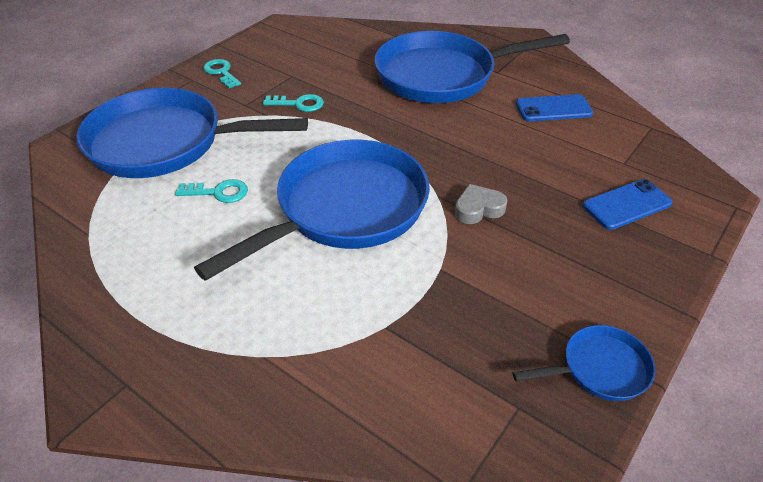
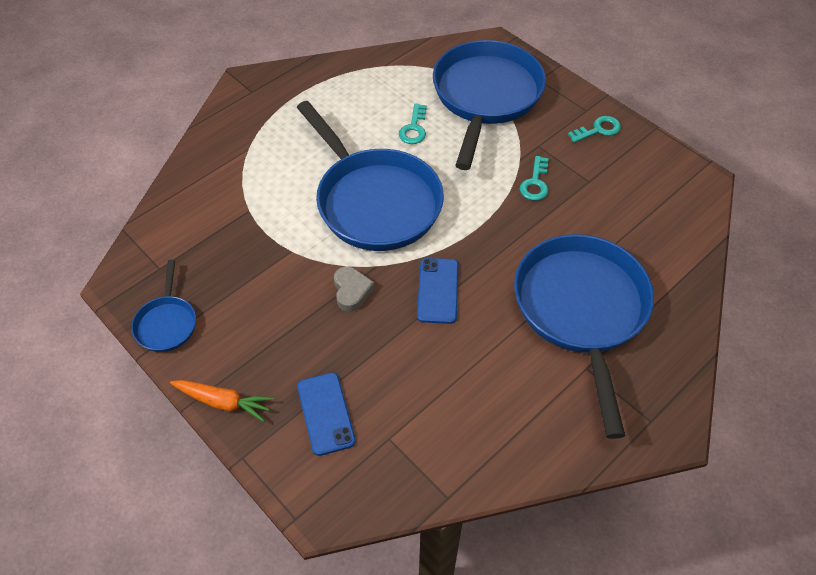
camera: 100 degrees right, 10 degrees up
blue phone [516,94,593,121] -> blue phone moved to [417,258,458,324]
none -> orange carrot [170,380,274,422]

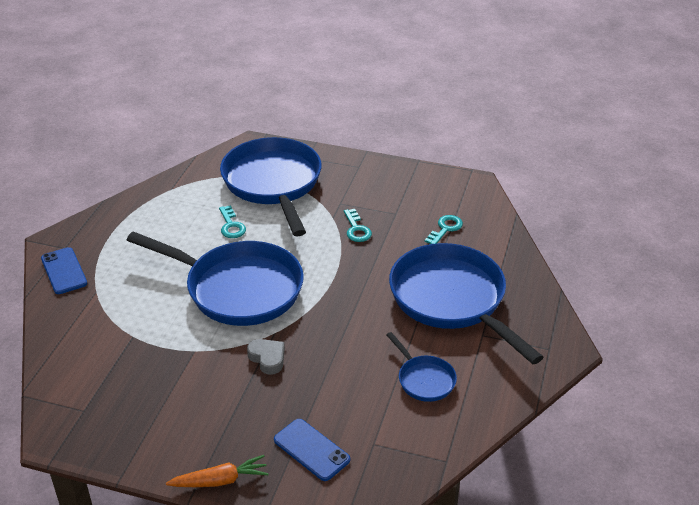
camera: 30 degrees left, 15 degrees down
blue pan [131,259,196,352] -> blue pan moved to [387,332,457,402]
blue phone [417,258,458,324] -> blue phone moved to [41,247,87,294]
turquoise key [568,116,621,143] -> turquoise key moved to [425,215,463,244]

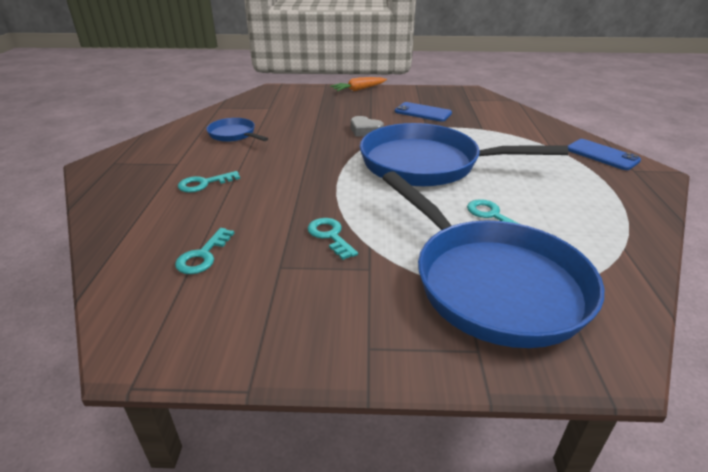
camera: 165 degrees right, 5 degrees down
blue phone [274,419,350,481] -> blue phone moved to [395,102,452,122]
blue pan [389,243,543,364] -> turquoise key [178,171,240,193]

